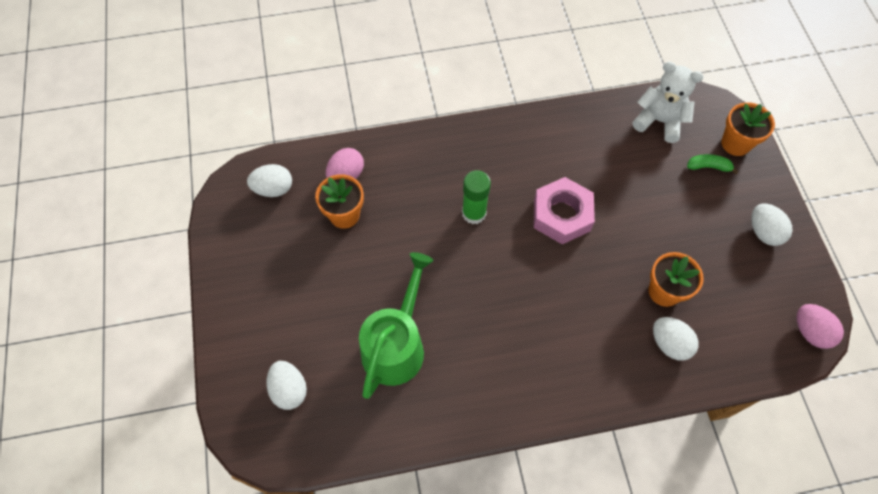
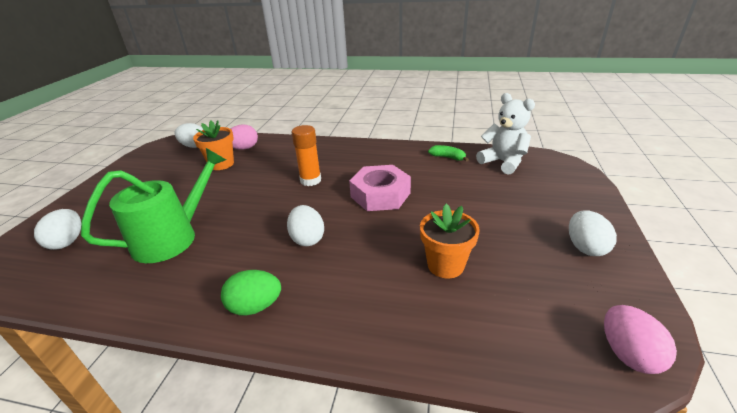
camera: 25 degrees right, 30 degrees down
green glue stick [462,170,491,224] -> orange glue stick [291,125,321,186]
white egg [653,317,699,361] -> white egg moved to [287,205,324,246]
green banana [687,154,739,174] -> green banana moved to [428,145,469,162]
orange flower pot [721,102,775,156] -> none
none -> green egg [221,270,281,316]

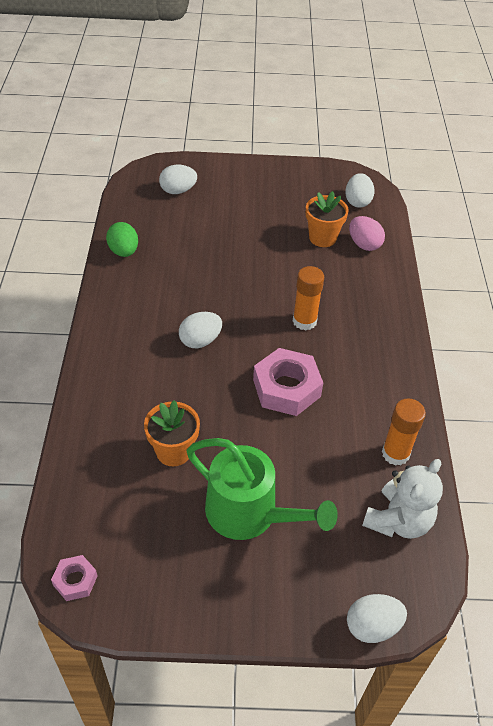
camera: 75 degrees right, 15 degrees up
green watering can [81,148,226,263] -> green watering can moved to [187,438,338,540]
green egg [221,270,281,316] -> green egg moved to [106,222,138,257]
green banana [428,145,469,162] -> orange glue stick [382,398,426,466]
white egg [569,210,617,256] -> white egg moved to [347,594,407,643]
pink egg [604,305,677,374] -> pink nut [51,555,98,601]

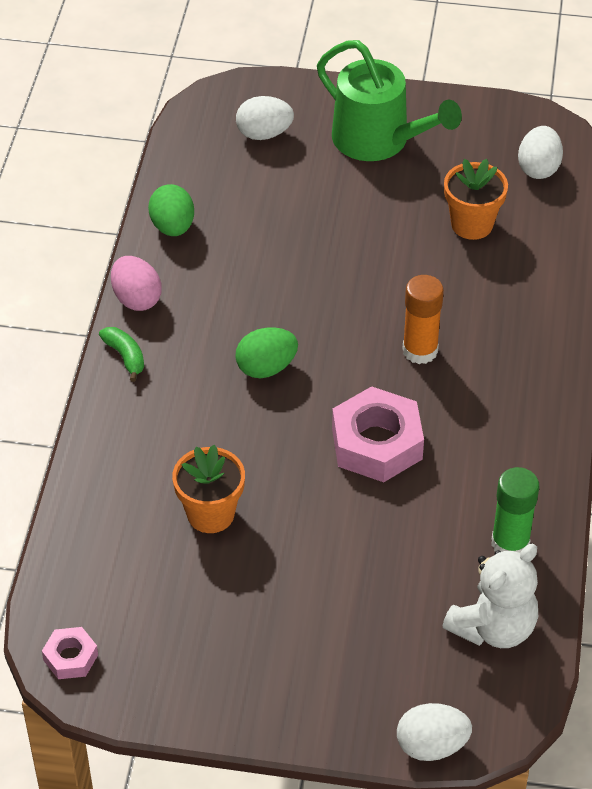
camera: 10 degrees right, 0 degrees up
white egg [179,312,222,348] -> green egg [235,327,298,378]
green watering can [187,438,338,540] -> green watering can moved to [317,40,462,161]
pink egg [349,216,385,251] -> pink egg moved to [111,256,162,311]
orange glue stick [382,398,426,466] -> green glue stick [491,467,539,553]
none -> green banana [99,327,144,382]

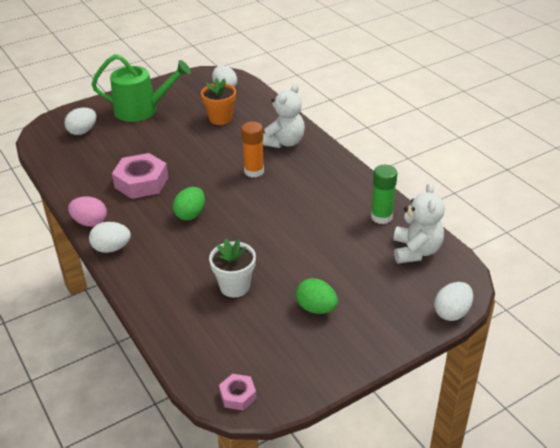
camera: 40 degrees left, 10 degrees down
green banana [99,327,144,382] -> white egg [89,222,131,253]
green egg [148,184,194,236] -> green egg moved to [296,278,338,314]
orange flower pot [172,445,245,533] -> white flower pot [209,239,256,297]
pink nut [332,386,424,482] -> pink nut moved to [112,153,168,199]
none -> white teddy bear [263,84,305,148]

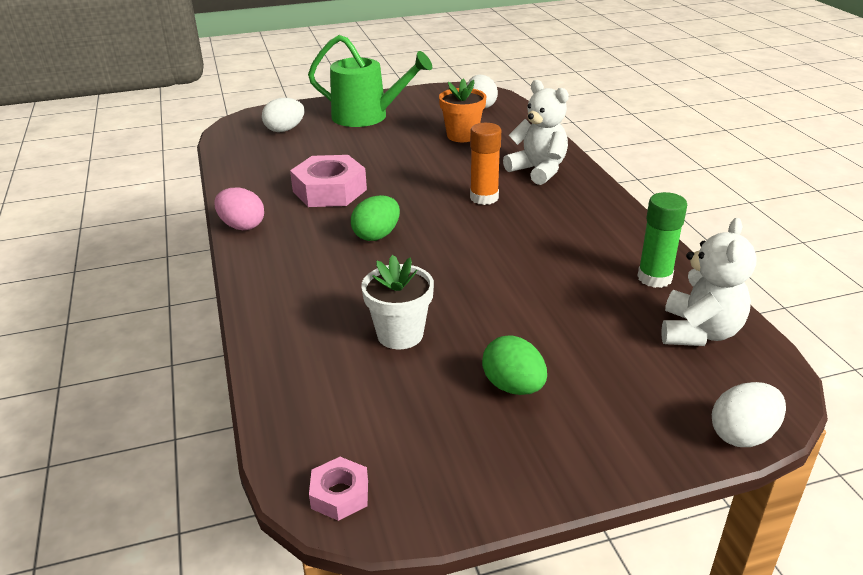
camera: 15 degrees right, 5 degrees down
white egg [89,222,131,253] -> none
white teddy bear [263,84,305,148] -> white teddy bear turned 90 degrees counterclockwise [503,80,569,185]

